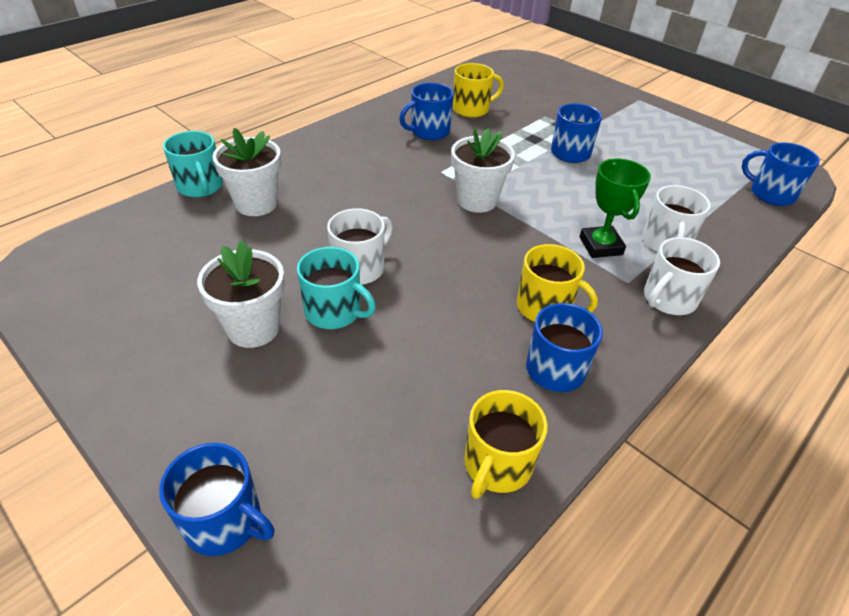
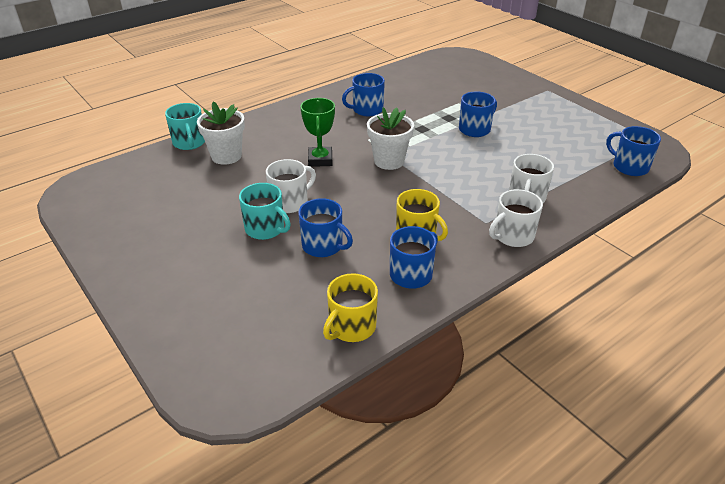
camera: 10 degrees right, 5 degrees down
blue mug [159,443,274,556] -> blue mug moved to [298,198,353,257]
white flower pot [197,240,285,348] -> none
yellow mug [453,63,504,118] -> none
green trophy [580,159,651,258] -> green trophy moved to [300,98,335,167]

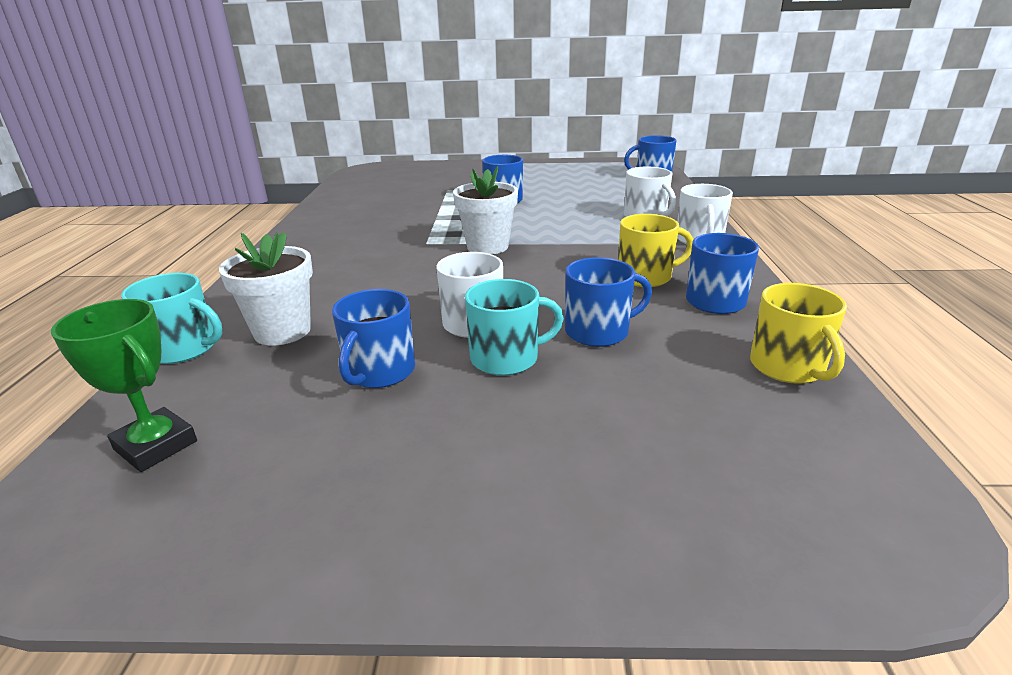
camera: 50 degrees left, 10 degrees down
green trophy [300,98,335,167] -> green trophy moved to [51,299,197,472]
blue mug [342,73,385,116] -> blue mug moved to [332,289,415,388]

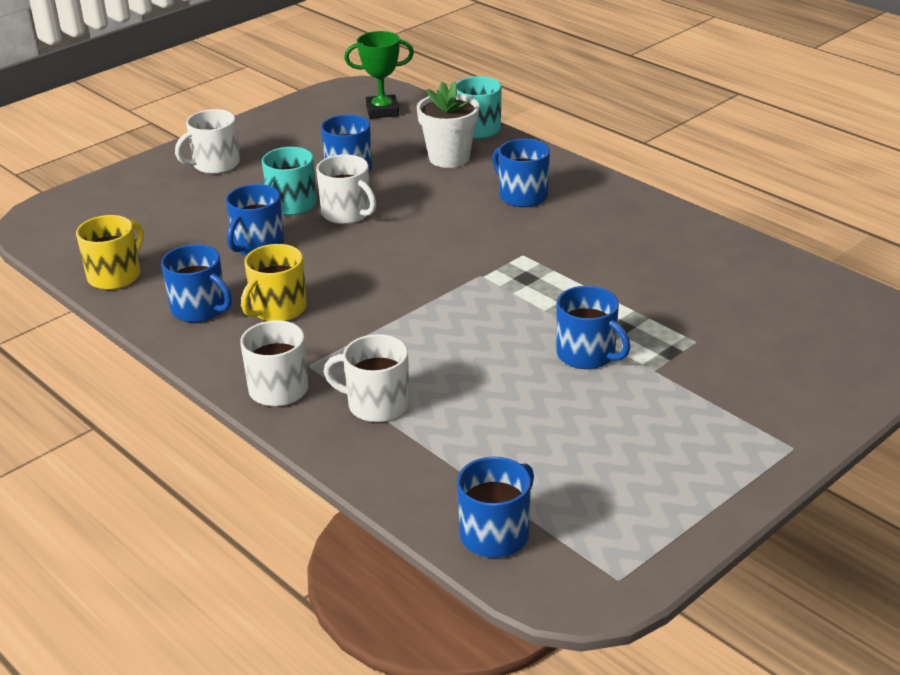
camera: 135 degrees right, 5 degrees up
white flower pot [453,166,518,254] -> none
yellow mug [750,283,847,384] -> yellow mug turned 90 degrees clockwise [76,215,144,290]
none -> white mug [175,109,240,174]
none -> blue mug [492,139,550,207]

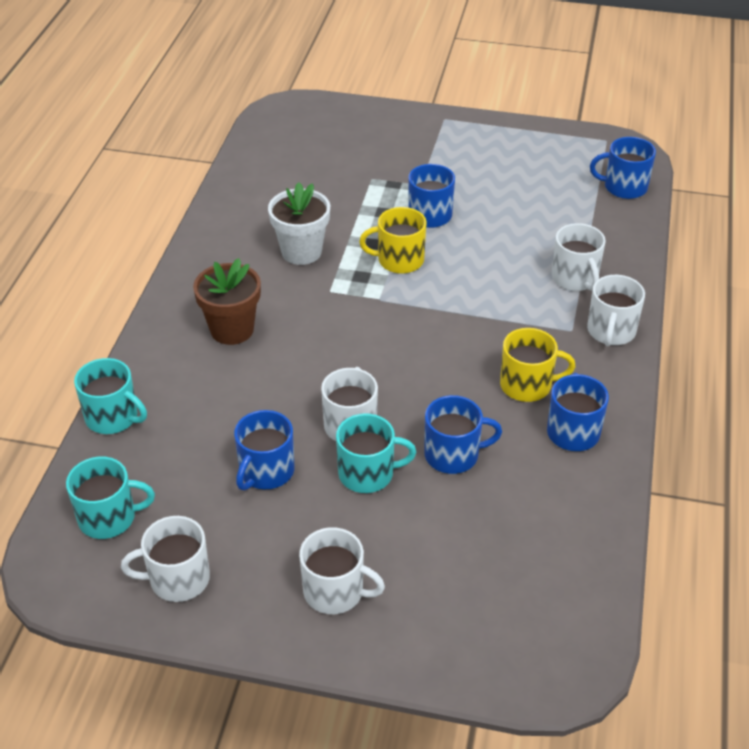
camera: 125 degrees left, 10 degrees up
yellow mug [76,215,144,290] -> yellow mug moved to [359,207,427,274]
green trophy [344,31,414,119] -> turquoise mug [66,457,155,539]
white flower pot [417,81,479,168] -> white flower pot moved to [268,182,330,265]
blue mug [492,139,550,207] -> brown flower pot [193,258,261,345]
none -> white mug [121,516,210,602]

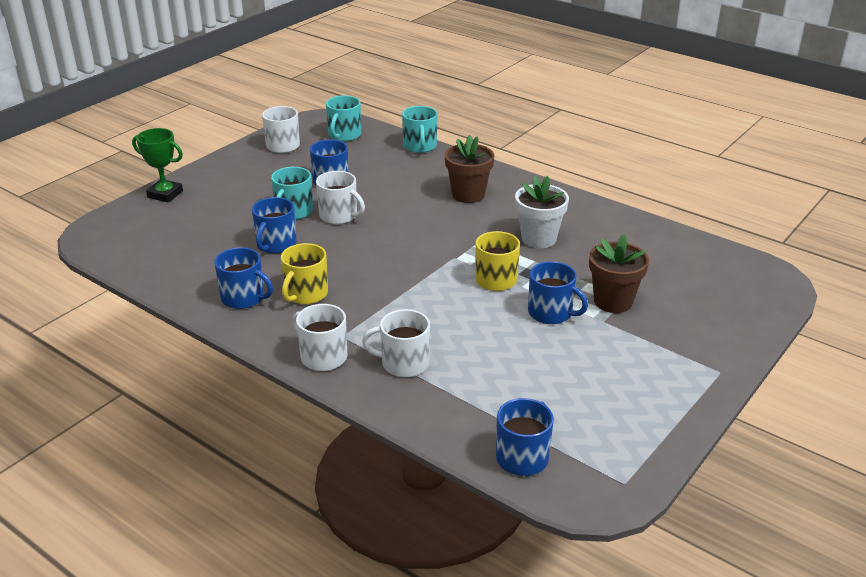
camera: 115 degrees right, 10 degrees down
turquoise mug [74,358,147,434] -> turquoise mug turned 60 degrees counterclockwise [402,106,437,153]
white mug [299,527,385,614] -> none
none -> green trophy [132,128,183,202]
none -> brown flower pot [589,234,649,313]

